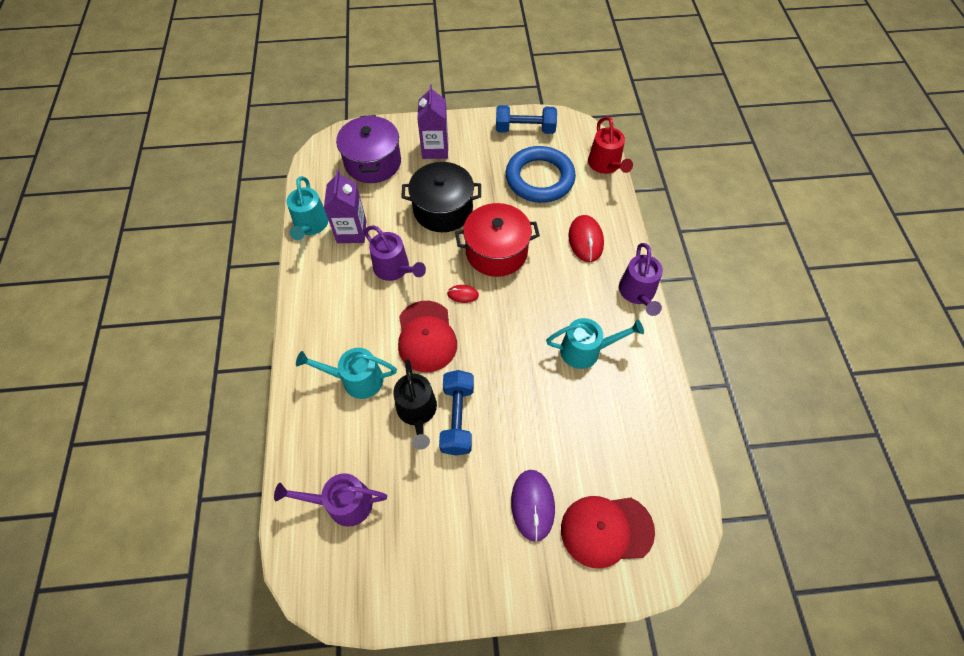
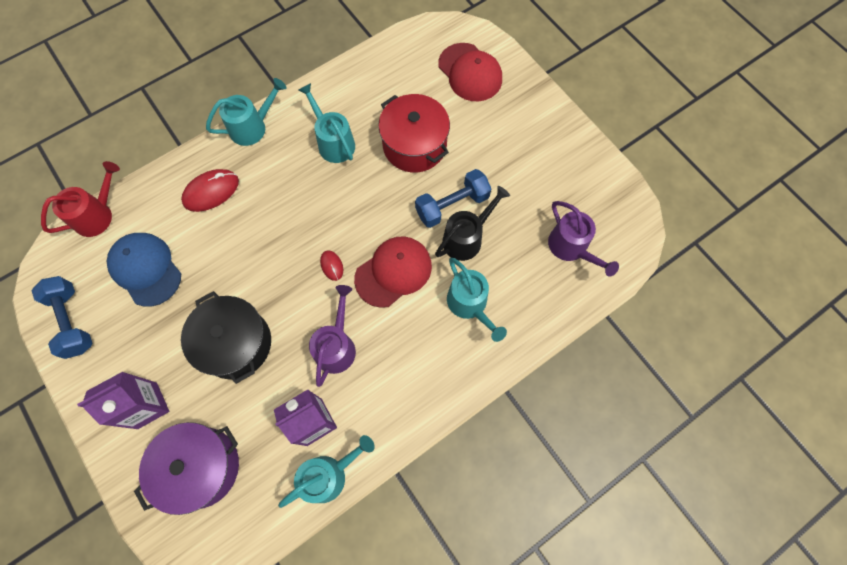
camera: 120 degrees left, 10 degrees up
red pot [455,203,540,277] -> red pot moved to [378,94,450,172]
blue ring [506,146,576,203] -> blue cap [107,233,181,307]
purple mouse [511,470,555,542] -> none
purple watering can [619,243,663,316] -> turquoise watering can [206,78,286,146]

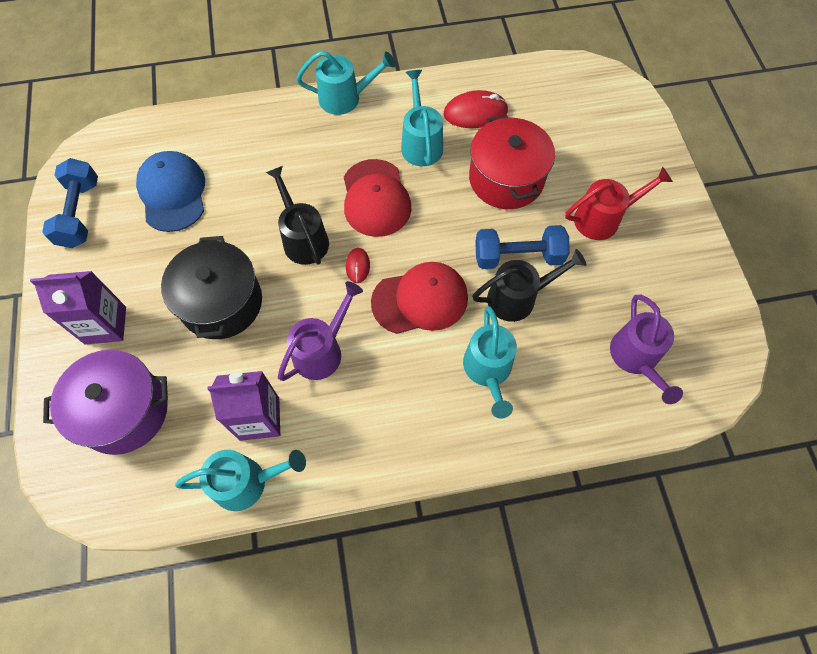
camera: 25 degrees right, 5 degrees down
red watering can [41,161,120,237] -> red watering can moved to [565,167,673,240]
red mouse [181,169,239,212] -> red mouse moved to [444,90,508,128]
red cap [438,43,502,101] -> red cap moved to [344,159,412,237]
none -> black watering can [266,166,329,265]

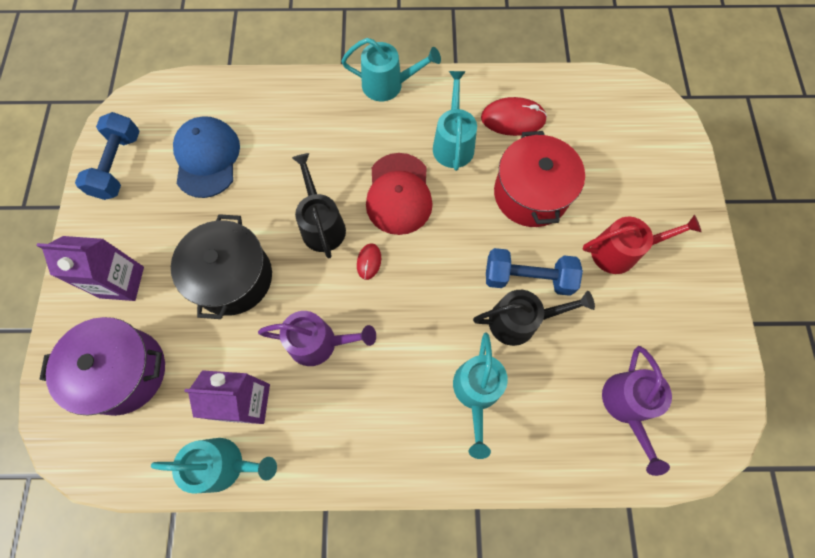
camera: 10 degrees right, 5 degrees up
purple watering can [278,281,363,381] -> purple watering can turned 45 degrees clockwise [258,311,376,366]
red cap [371,262,468,334] -> none

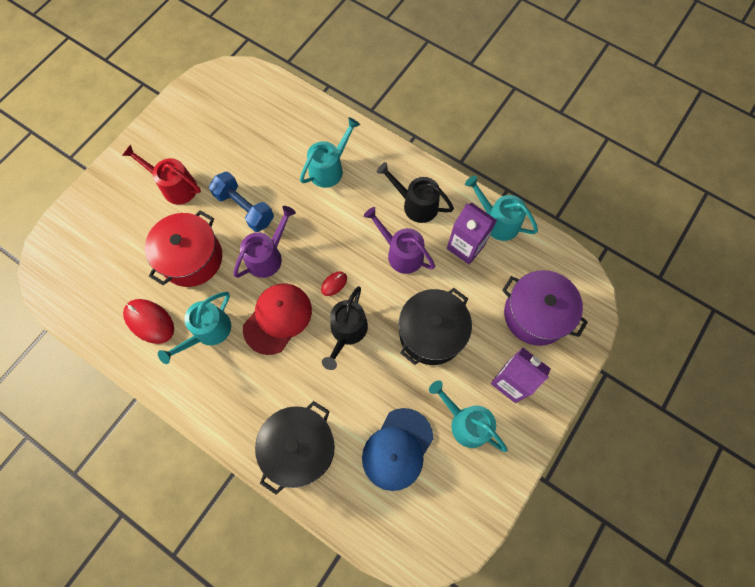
camera: 145 degrees left, 0 degrees up
blue dumbbell [75,112,140,200] -> none
turquoise watering can [341,38,441,101] -> turquoise watering can moved to [429,380,507,452]
black watering can [473,290,595,346] -> black watering can moved to [377,162,454,223]
purple watering can [602,346,672,476] -> purple watering can moved to [233,206,296,278]
none -> black pot [255,401,335,495]

